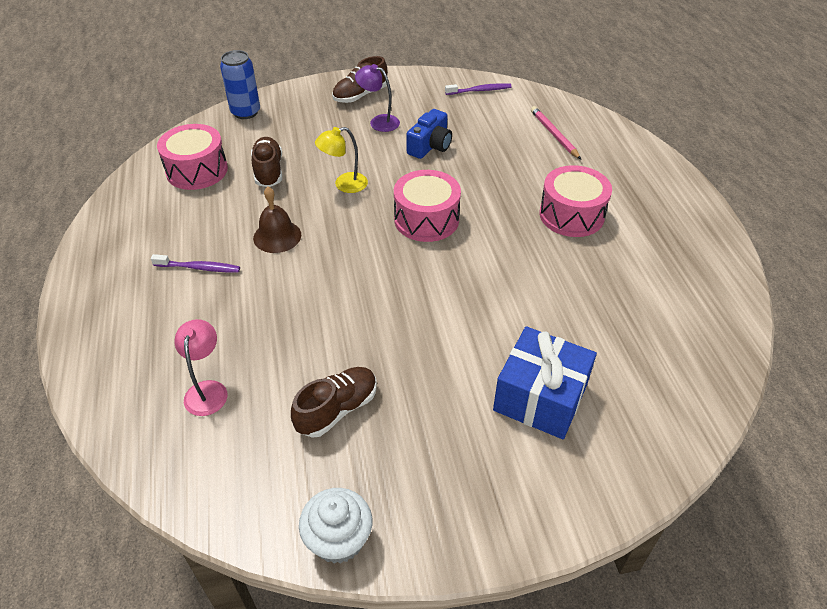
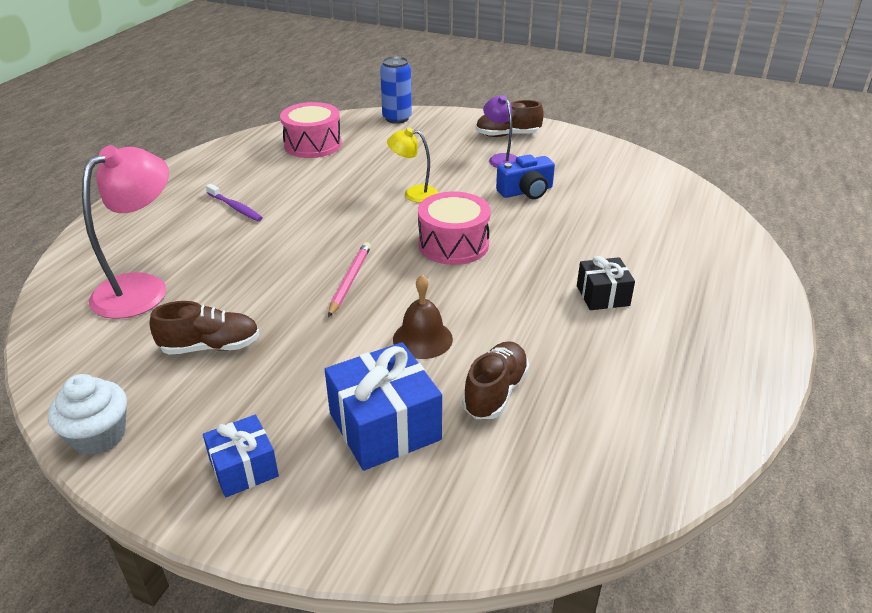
camera: 35 degrees right, 10 degrees down
pink lamp [174,319,227,416] -> pink lamp [82,145,169,319], size x1.80
brown shoe [251,137,282,187] -> brown shoe moved to [462,341,529,419]
brown bell [253,187,301,253] -> brown bell moved to [393,275,453,359]
purple toothbrush [445,83,511,95] -> none
pink pencil [531,106,581,160] -> pink pencil moved to [328,242,371,317]
pink drum [539,165,612,237] -> black gift [577,256,635,310]
none -> blue gift [203,415,279,498]

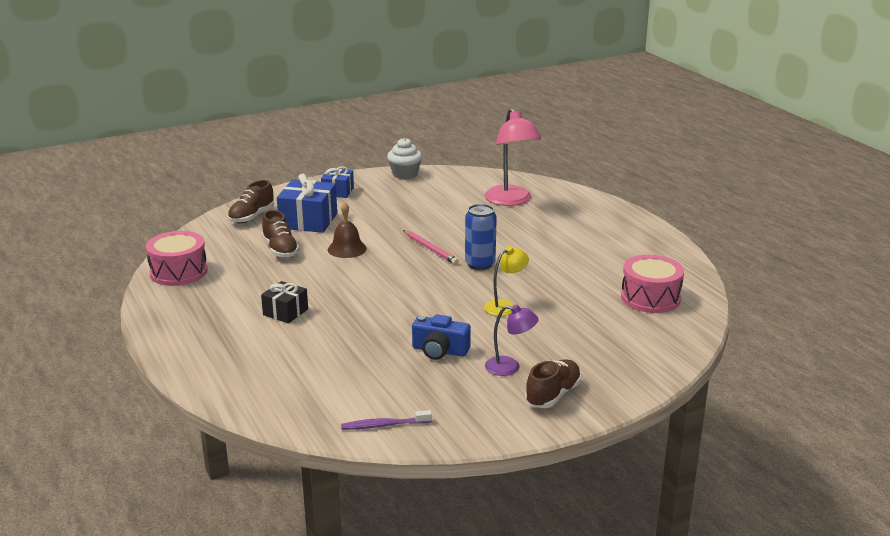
camera: 130 degrees right, 10 degrees down
brown shoe [150,301,260,355] -> brown shoe moved to [228,180,274,223]
purple toothbrush [206,184,263,221] -> purple toothbrush moved to [341,410,432,430]
blue can [380,56,412,124] -> blue can moved to [465,204,497,270]
pink drum [418,192,491,265] -> pink drum moved to [146,231,208,286]
blue camera [496,154,555,199] -> blue camera turned 90 degrees counterclockwise [412,314,471,360]

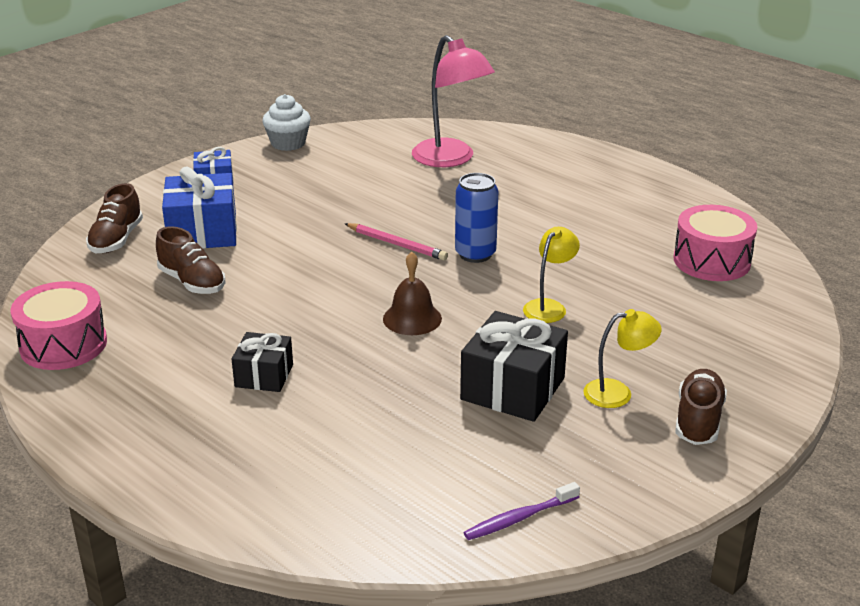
camera: 20 degrees left, 5 degrees up
brown bell [328,203,367,258] -> brown bell moved to [383,252,442,335]
blue camera [412,314,471,360] -> black gift [460,311,568,422]
purple lamp [485,305,539,376] -> yellow lamp [583,309,662,408]

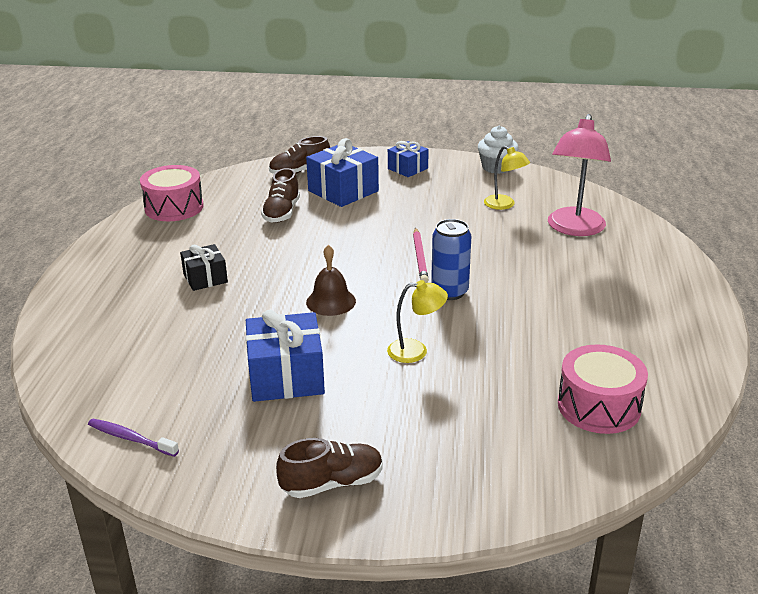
camera: 55 degrees right, 0 degrees up
black gift [460,311,568,422] -> blue gift [246,310,325,402]
yellow lamp [583,309,662,408] -> yellow lamp moved to [484,146,530,210]

